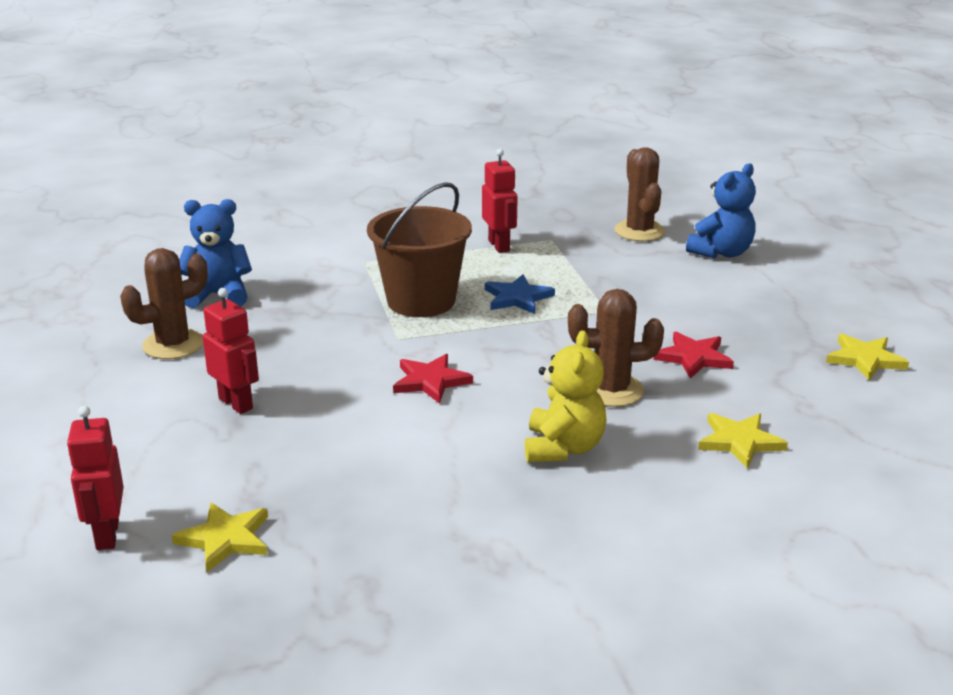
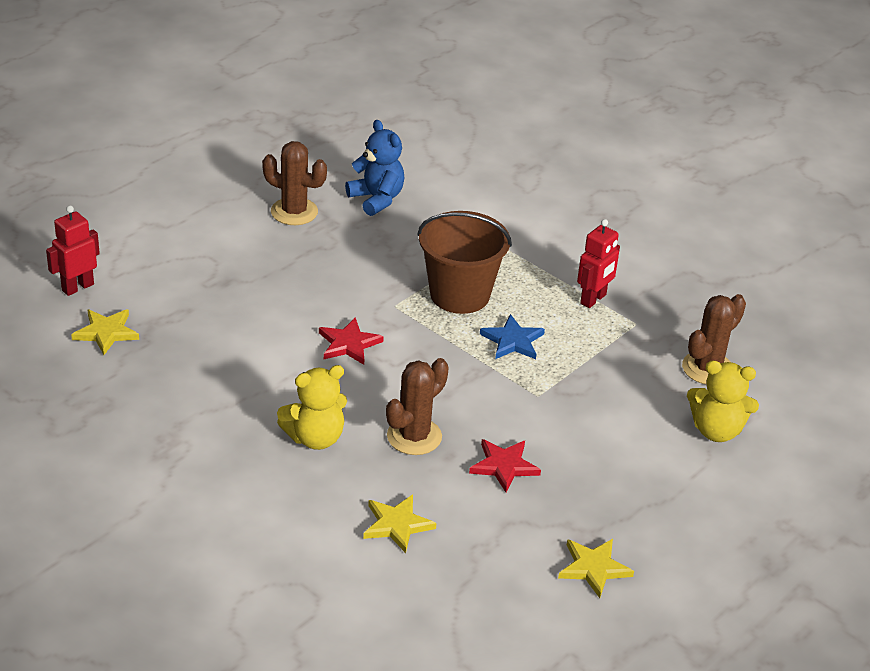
camera: 55 degrees right, 10 degrees up
red robot [203,288,259,414] -> none
brown cactus [568,289,664,407] -> brown cactus turned 75 degrees clockwise [386,358,449,455]
blue teddy bear [686,163,756,258] -> yellow teddy bear [687,360,759,442]

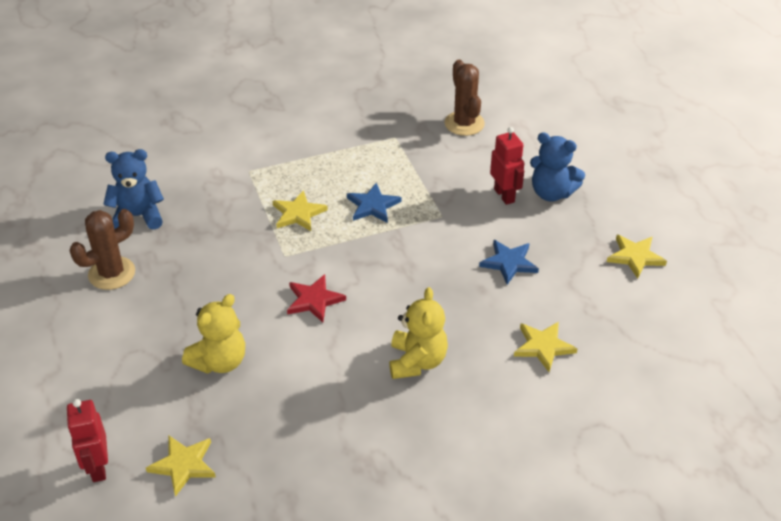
camera: 60 degrees left, 5 degrees up
brown cactus [386,358,449,455] -> none
brown bucket [417,211,512,314] -> yellow star [273,190,328,231]
red star [469,439,541,492] -> blue star [479,240,539,285]
red robot [577,219,620,308] -> red robot moved to [490,127,524,205]
yellow teddy bear [687,360,759,442] -> yellow teddy bear moved to [182,294,245,374]
none -> blue teddy bear [530,132,585,201]

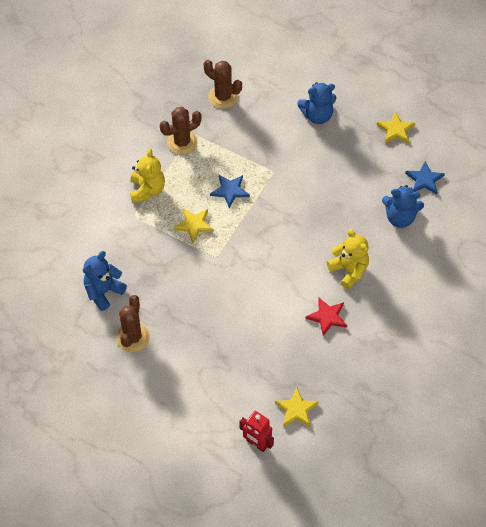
camera: 40 degrees left, 15 degrees up
yellow teddy bear [182,294,245,374] -> yellow teddy bear moved to [130,149,165,203]
red star [287,274,346,322] -> red star moved to [305,298,347,336]
blue star [479,240,539,285] -> blue star moved to [405,161,445,195]
red robot [490,127,524,205] -> none
yellow star [514,322,577,372] -> blue teddy bear [382,185,424,228]
none -> brown cactus [160,107,202,155]

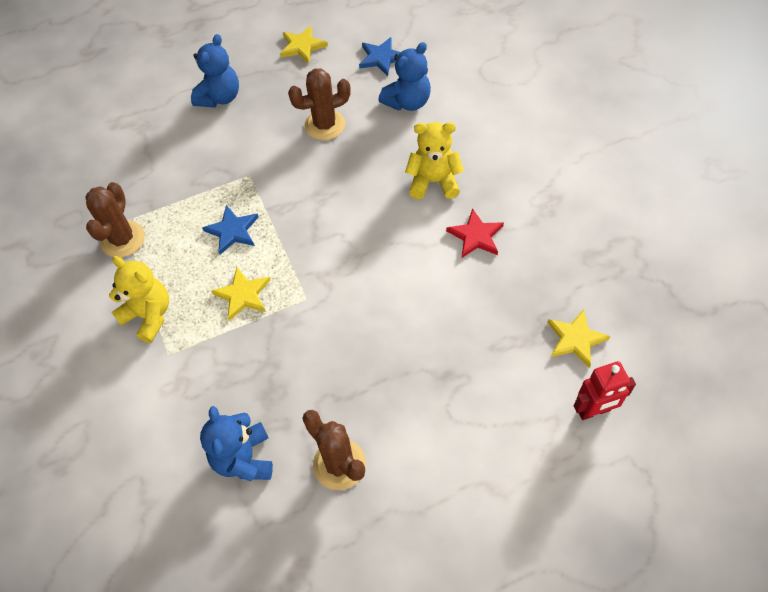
camera: 50 degrees left, 0 degrees up
brown cactus [204,60,242,109] -> brown cactus moved to [288,68,351,140]

